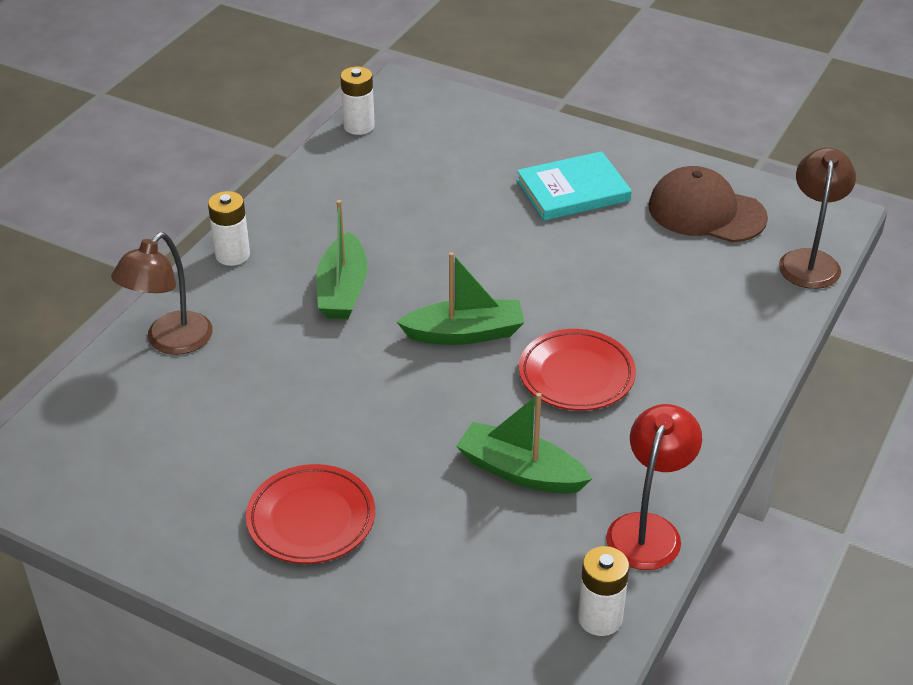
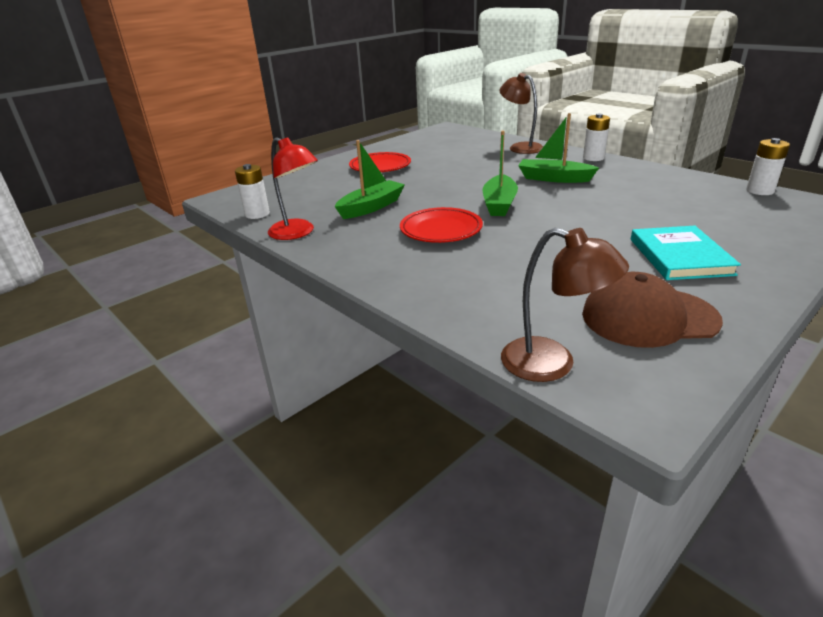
camera: 110 degrees right, 10 degrees down
brown cap [649,166,768,243] -> brown cap turned 135 degrees counterclockwise [582,272,723,348]

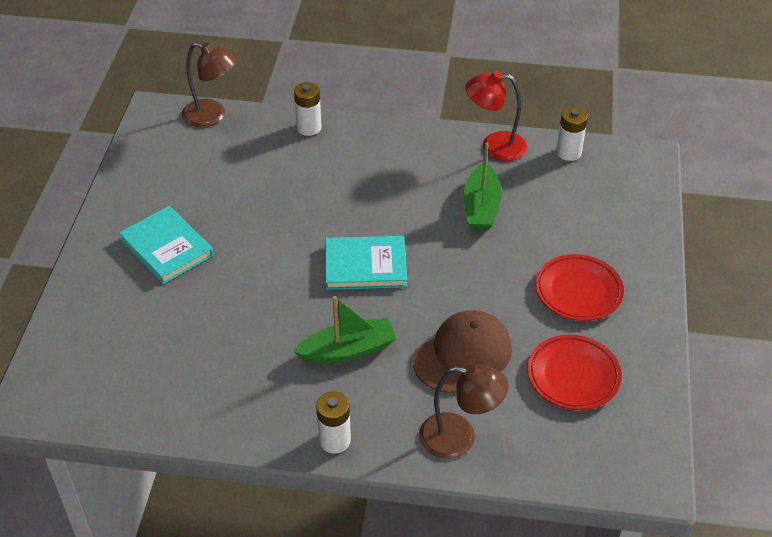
camera: 140 degrees right, 15 degrees up
red plate [400,207,483,243] -> red plate moved to [527,335,622,410]
green boat [483,131,518,216] -> turquoise book [325,236,407,290]
brown lamp [501,228,629,382] -> brown lamp turned 150 degrees counterclockwise [182,43,237,127]
brown cap [582,272,723,348] -> brown cap moved to [413,310,512,393]
white battery [746,138,790,195] -> white battery moved to [294,82,322,136]

